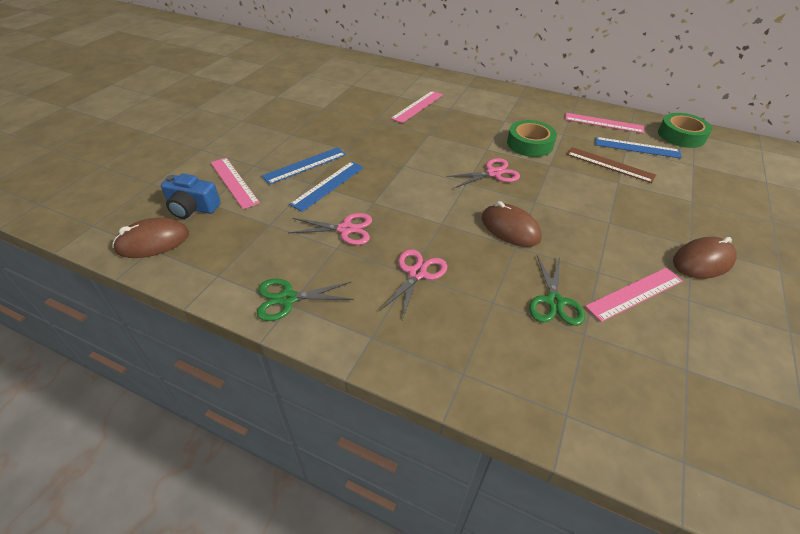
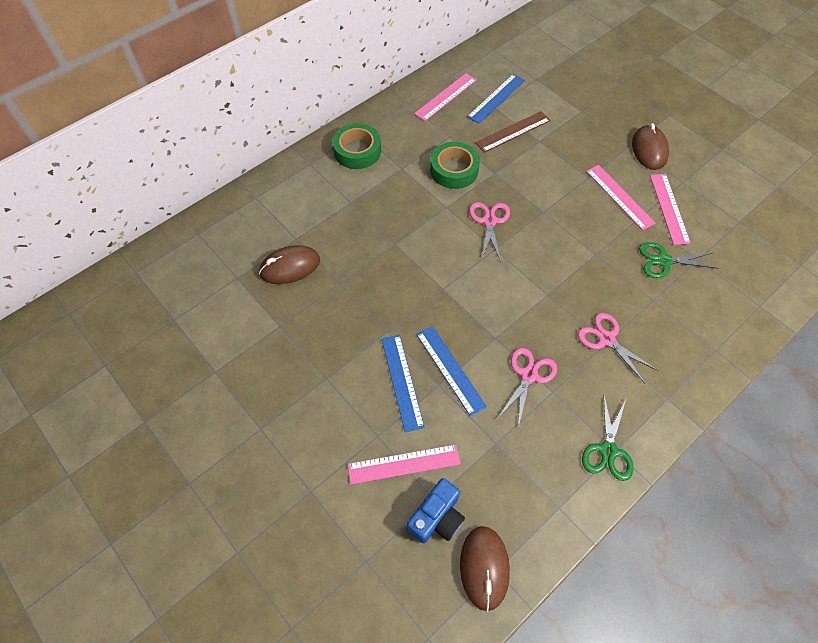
camera: 65 degrees left, 15 degrees up
pink ruler [391,91,443,123] -> pink ruler moved to [586,165,656,231]
brown mouse [482,201,542,247] -> brown mouse moved to [259,245,320,284]
green scissors [529,256,585,326] -> green scissors turned 150 degrees clockwise [639,242,719,278]
green tape [658,113,712,148] -> green tape moved to [332,123,381,169]

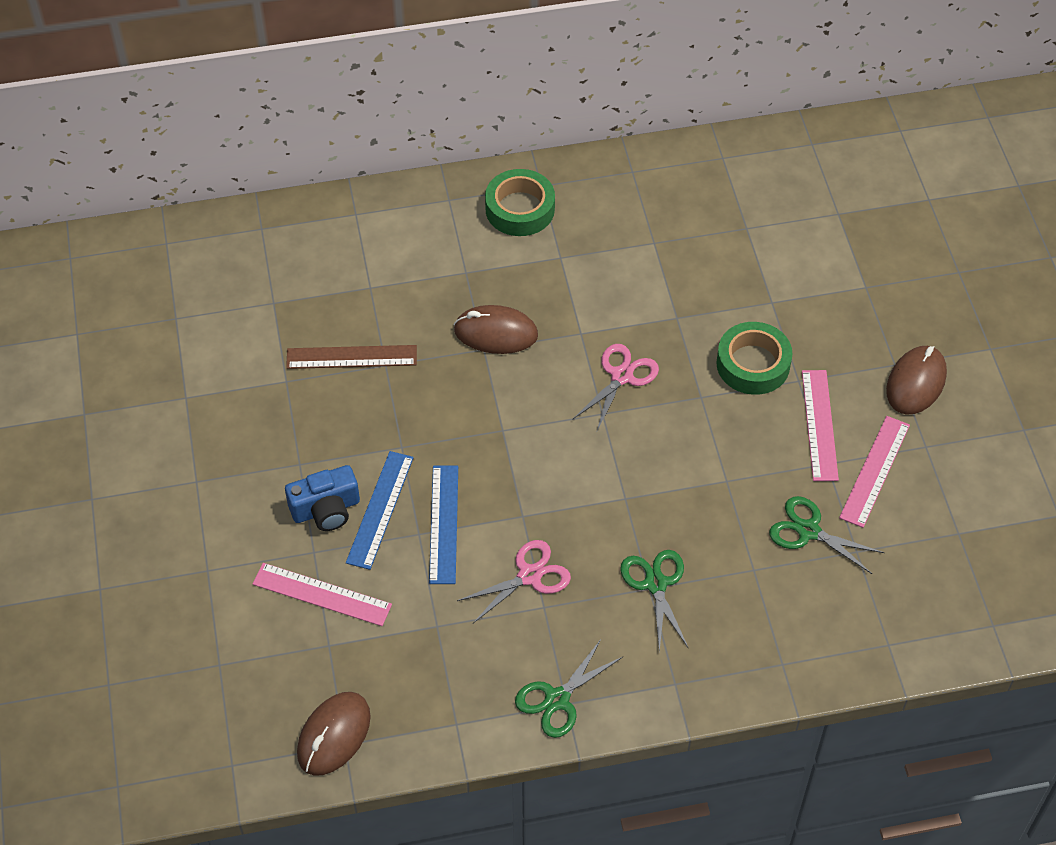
camera: 30 degrees right, 5 degrees down
brown mouse [259,245,320,284] -> brown mouse moved to [454,305,538,354]
blue camera [407,478,465,543] -> blue camera moved to [285,465,360,531]
pink ruler [414,73,477,121] -> none
green tape [430,142,480,189] -> green tape moved to [716,322,793,395]
blue ruler [467,74,525,124] -> none
brown ruler [475,111,550,153] -> brown ruler moved to [286,345,417,369]
pink scissors [578,313,659,383] -> green scissors [620,550,689,652]

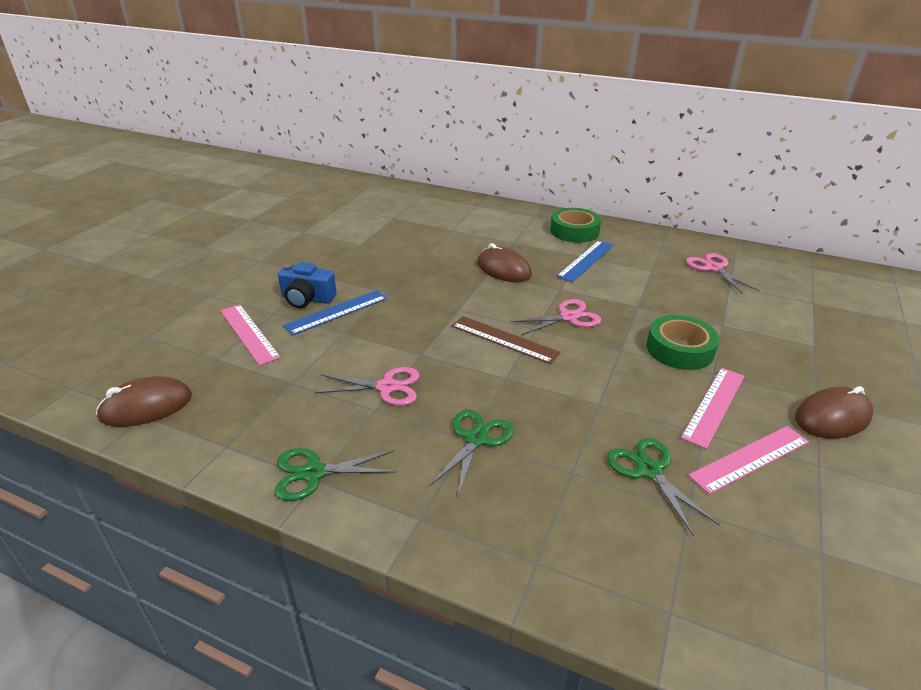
camera: 35 degrees right, 20 degrees down
brown ruler [286,345,417,369] -> brown ruler moved to [452,316,561,364]
blue ruler [429,466,458,584] -> blue ruler moved to [556,240,614,282]
none -> pink scissors [686,253,760,294]

